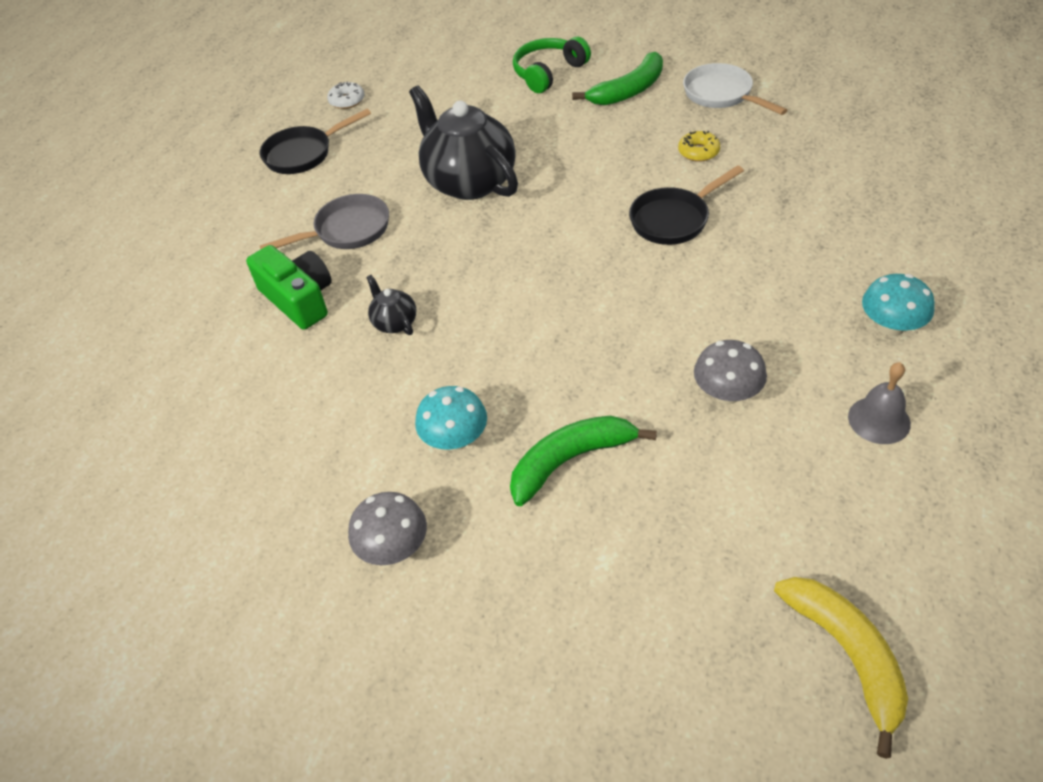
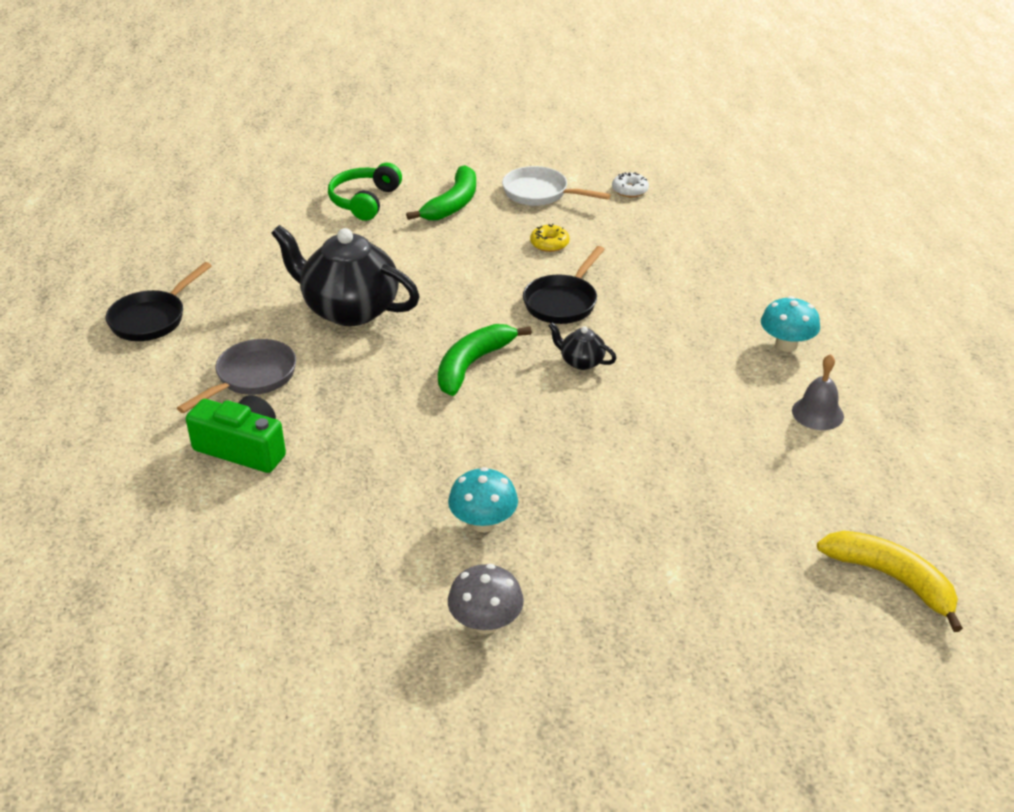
camera: 30 degrees left, 10 degrees down
white donut [327,81,364,109] -> white donut moved to [612,172,649,197]
black teapot [366,275,416,335] -> black teapot moved to [549,322,617,370]
green banana [510,416,657,506] -> green banana moved to [438,324,532,396]
grey mushroom [694,340,767,404] -> none

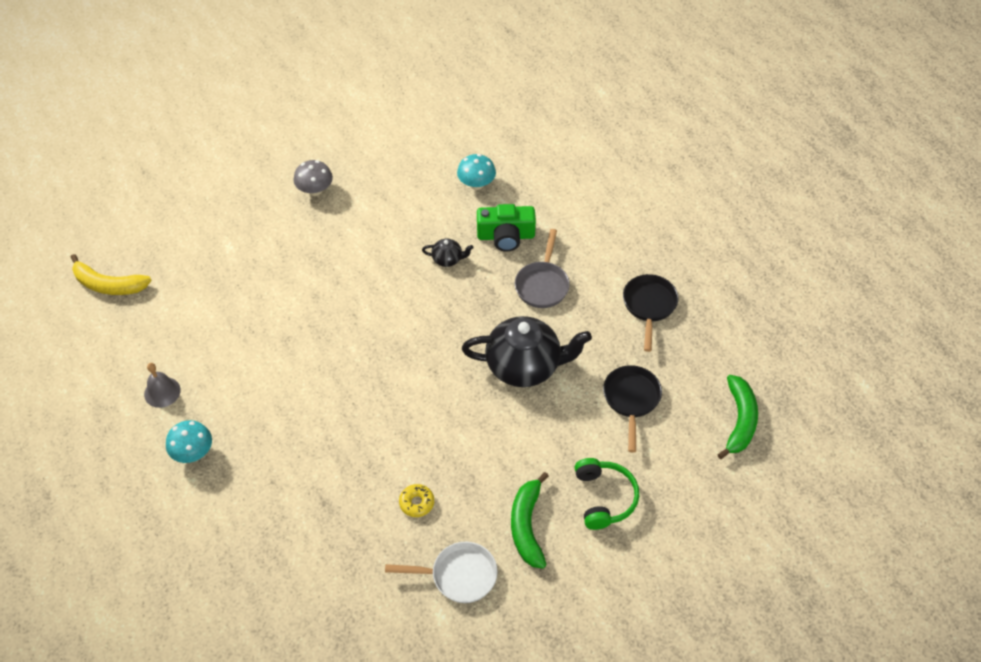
camera: 155 degrees right, 15 degrees up
green banana [438,324,532,396] -> green banana moved to [717,375,758,459]
turquoise mushroom [448,467,518,533] -> turquoise mushroom moved to [457,154,496,190]
black pan [523,246,605,324] -> black pan moved to [603,365,662,452]
black teapot [549,322,617,370] -> black teapot moved to [422,239,474,267]
white donut [612,172,649,197] -> none

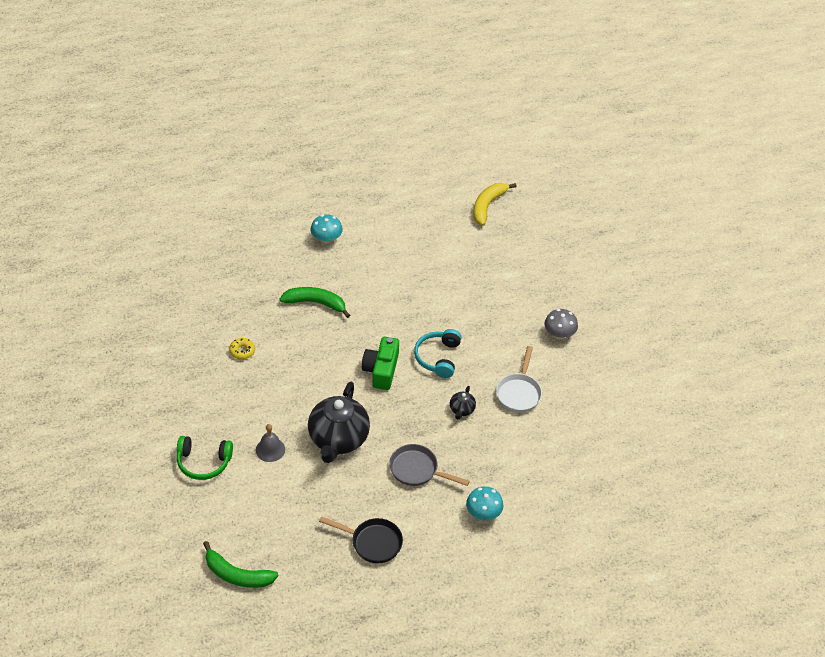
camera: 100 degrees right, 5 degrees down
grey bell [144,363,181,408] -> grey bell moved to [256,424,285,462]
white pan [385,542,498,603] -> white pan moved to [496,346,542,412]
turquoise mushroom [457,154,496,190] -> turquoise mushroom moved to [466,486,503,520]
green camera [477,204,536,252] -> green camera moved to [362,337,399,390]
green banana [511,472,549,569] -> green banana moved to [280,287,350,318]
black pan [603,365,662,452] -> none
none -> turquoise headphones [414,329,462,378]

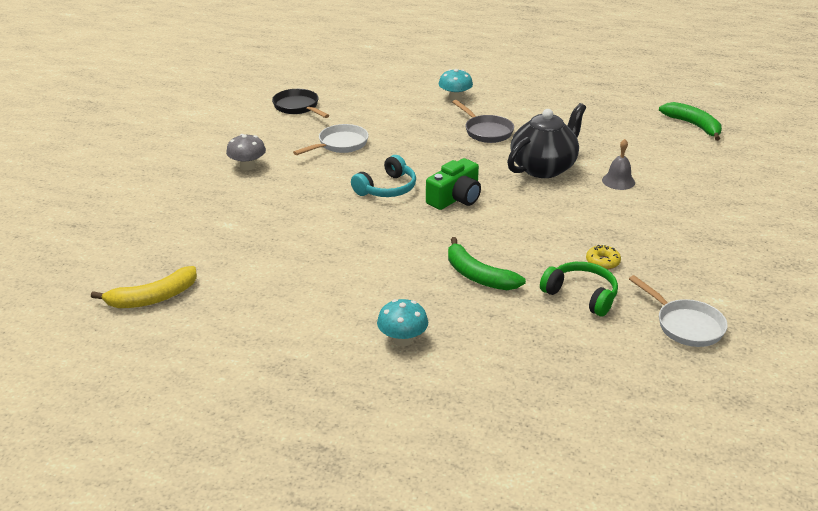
camera: 145 degrees left, 15 degrees down
green headphones [177,436,233,480] -> green headphones moved to [540,262,618,316]
black pan [319,516,403,564] -> black pan moved to [272,89,330,118]
black teapot [450,386,476,419] -> none
none -> white pan [629,275,728,347]

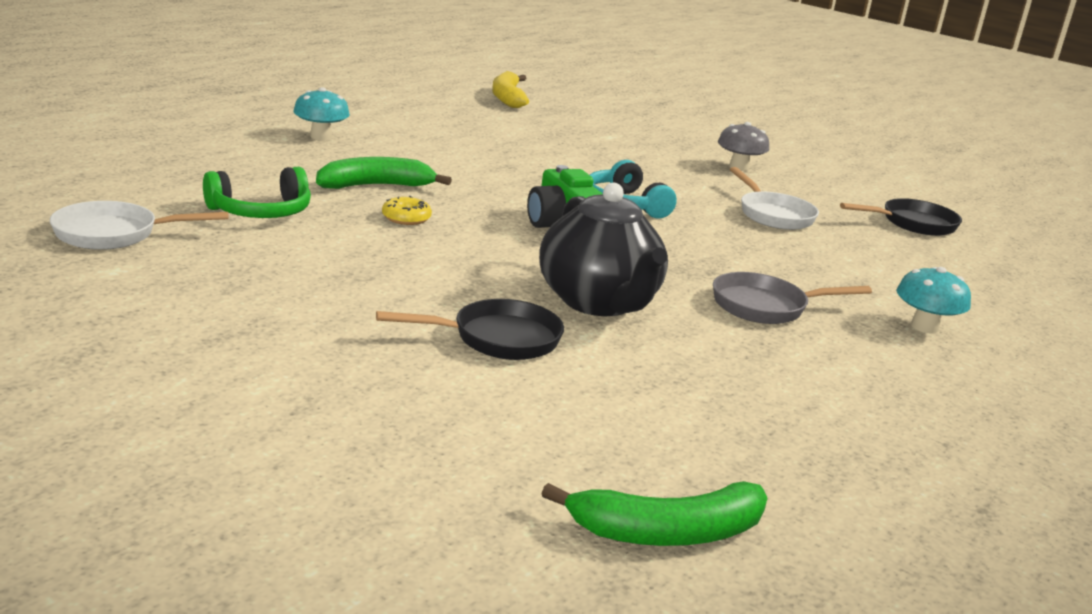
camera: 110 degrees right, 10 degrees down
yellow donut [586,245,621,270] -> yellow donut moved to [382,196,432,225]
grey bell [602,139,635,190] -> black pan [376,299,564,360]

